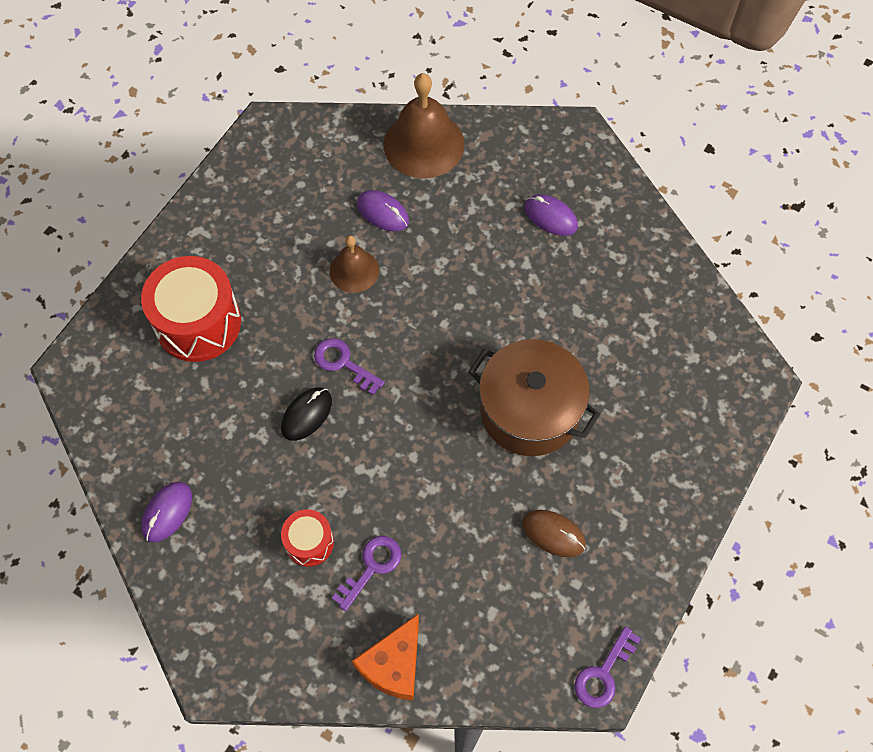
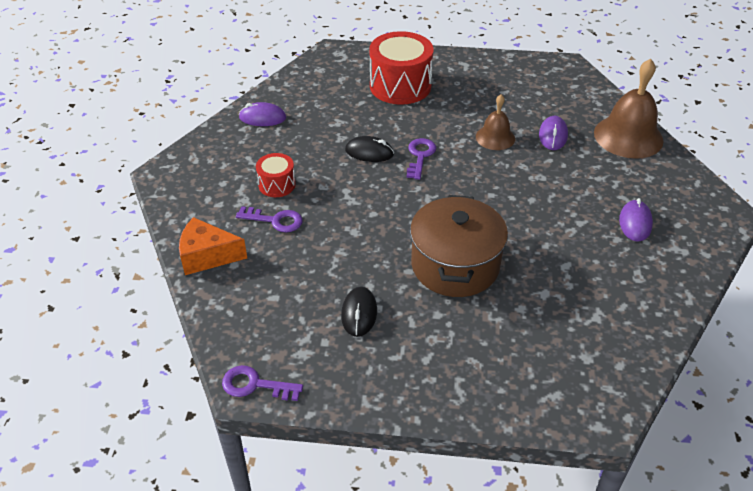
camera: 65 degrees right, 20 degrees down
brown mouse [522,510,586,557] -> black mouse [341,286,377,337]

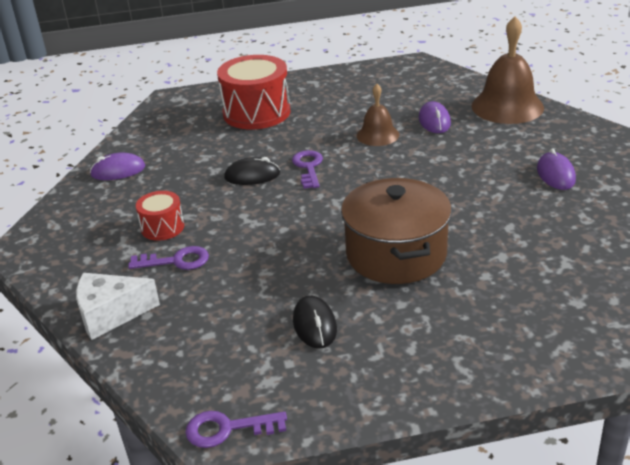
camera: 15 degrees left, 10 degrees down
orange cheese [179,217,247,275] -> white cheese [76,273,160,340]

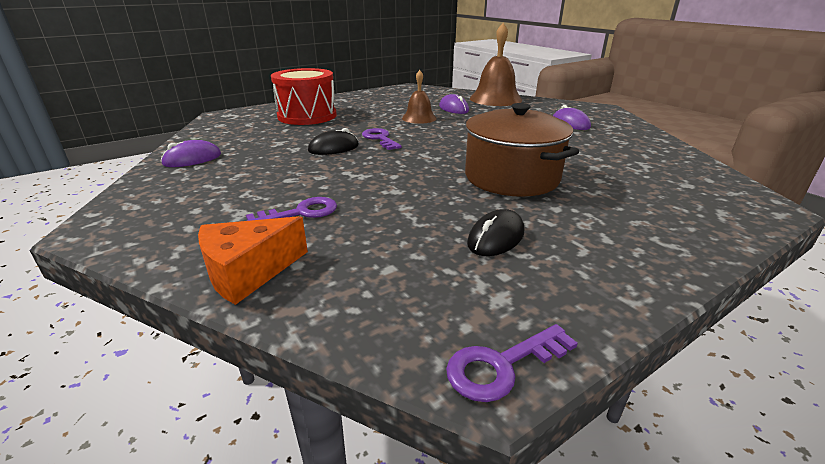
camera: 25 degrees left, 5 degrees down
white cheese [76,273,160,340] -> orange cheese [198,216,308,305]
red drum [136,191,184,241] -> none
black mouse [293,296,337,349] -> black mouse turned 75 degrees clockwise [467,209,524,256]

